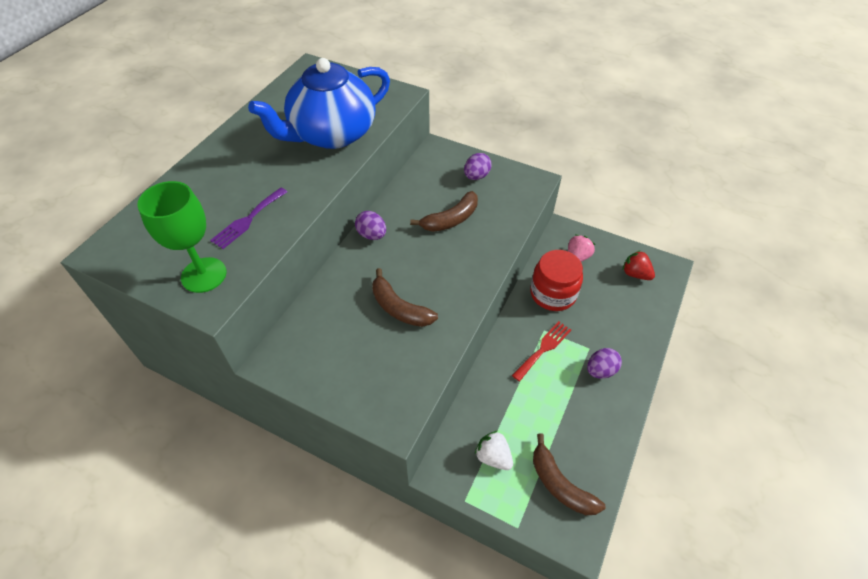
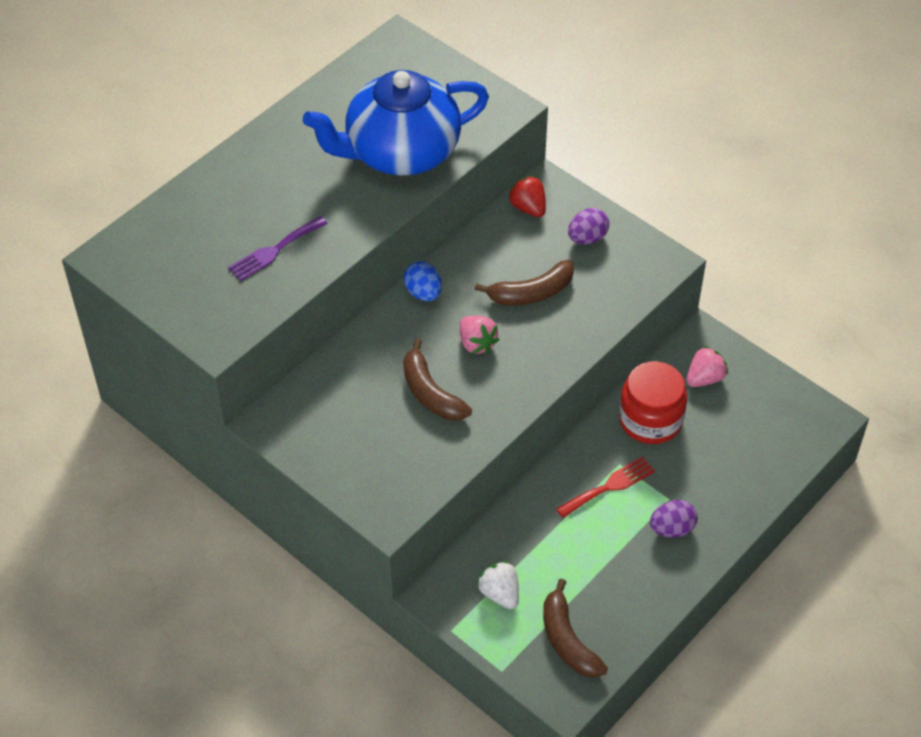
camera: 15 degrees right, 0 degrees up
green goblet [137,181,226,293] -> none
purple egg [355,211,386,240] -> blue egg [404,261,442,301]
red strawberry [623,250,655,280] -> red strawberry moved to [508,176,546,217]
none -> pink strawberry [460,316,500,354]

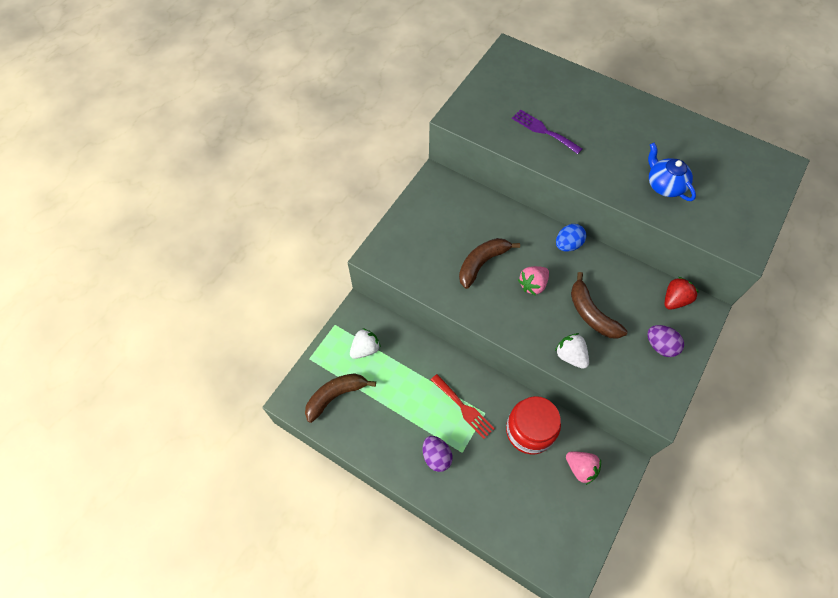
camera: 80 degrees right, 10 degrees up
blue teapot [303,70,489,175] -> blue teapot [648,143,696,201], size x0.47
none -> white strawberry [555,333,589,369]

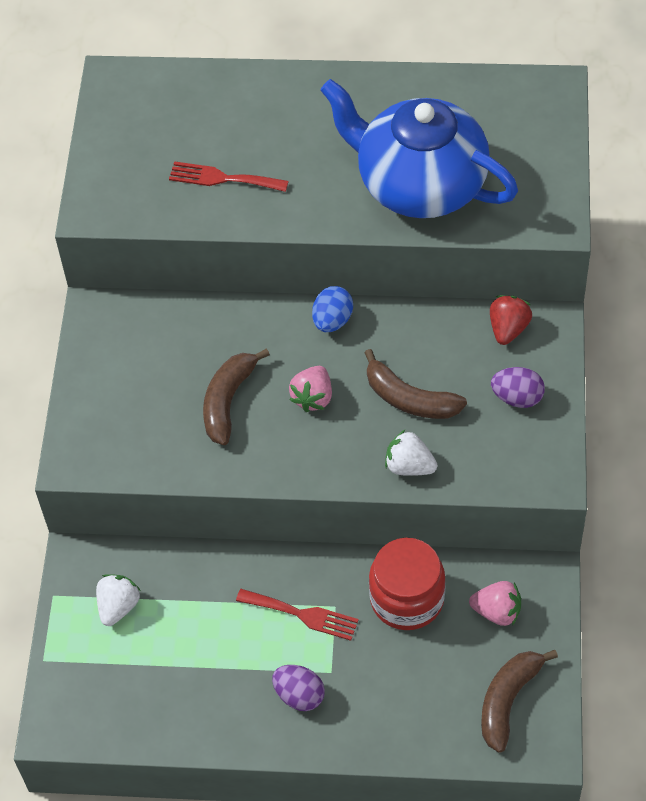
camera: 25 degrees left, 5 degrees down
brown banana [305,373,376,423] -> brown banana moved to [481,650,558,753]
purple fork [512,109,582,154] -> red fork [169,161,289,192]
blue teapot [648,143,696,201] -> blue teapot [320,79,518,218], size x2.14

